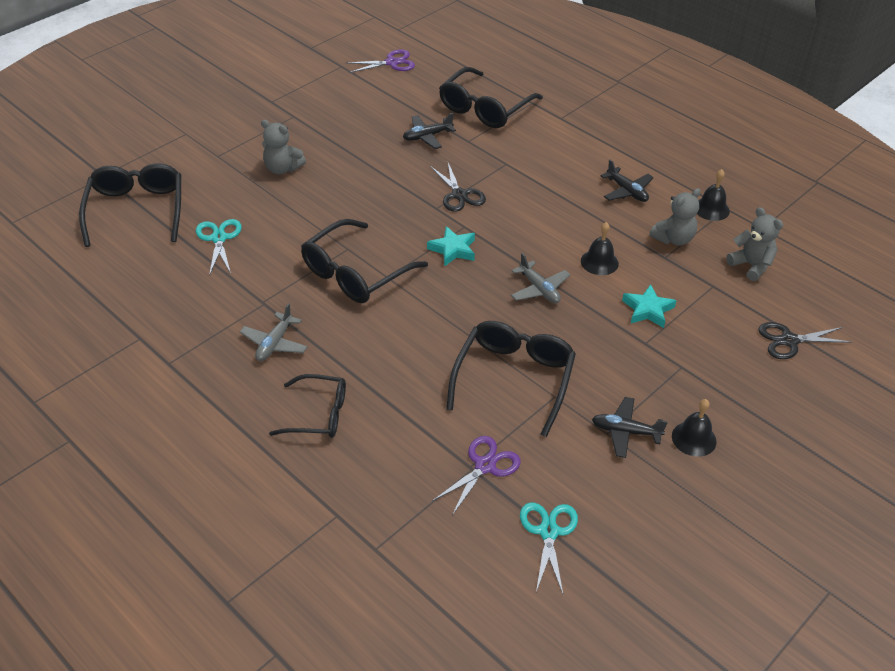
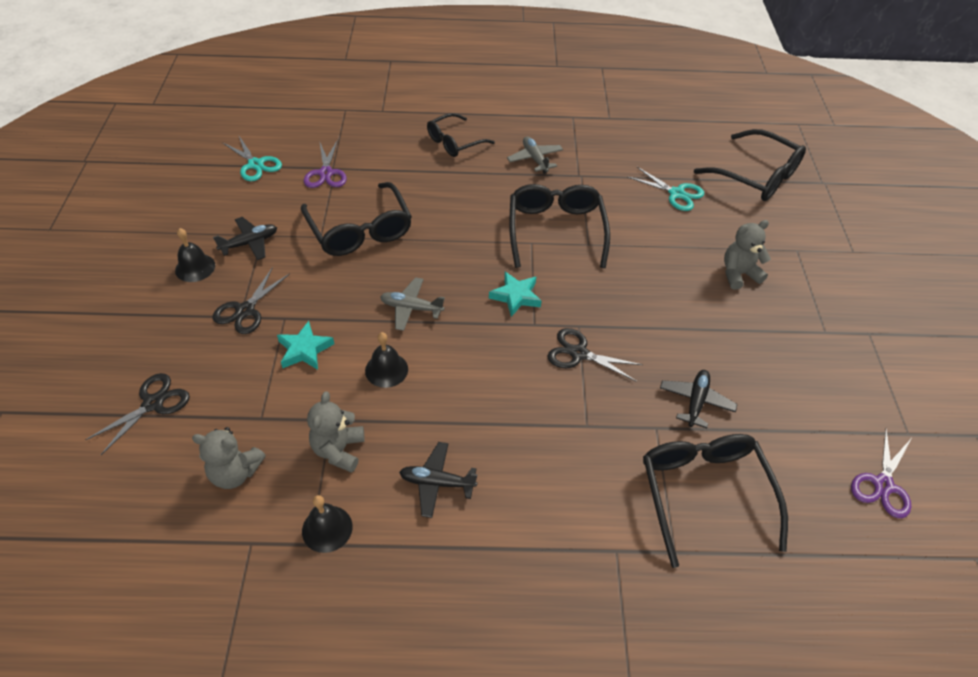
camera: 135 degrees right, 5 degrees up
none -> black scissors [213,267,290,334]

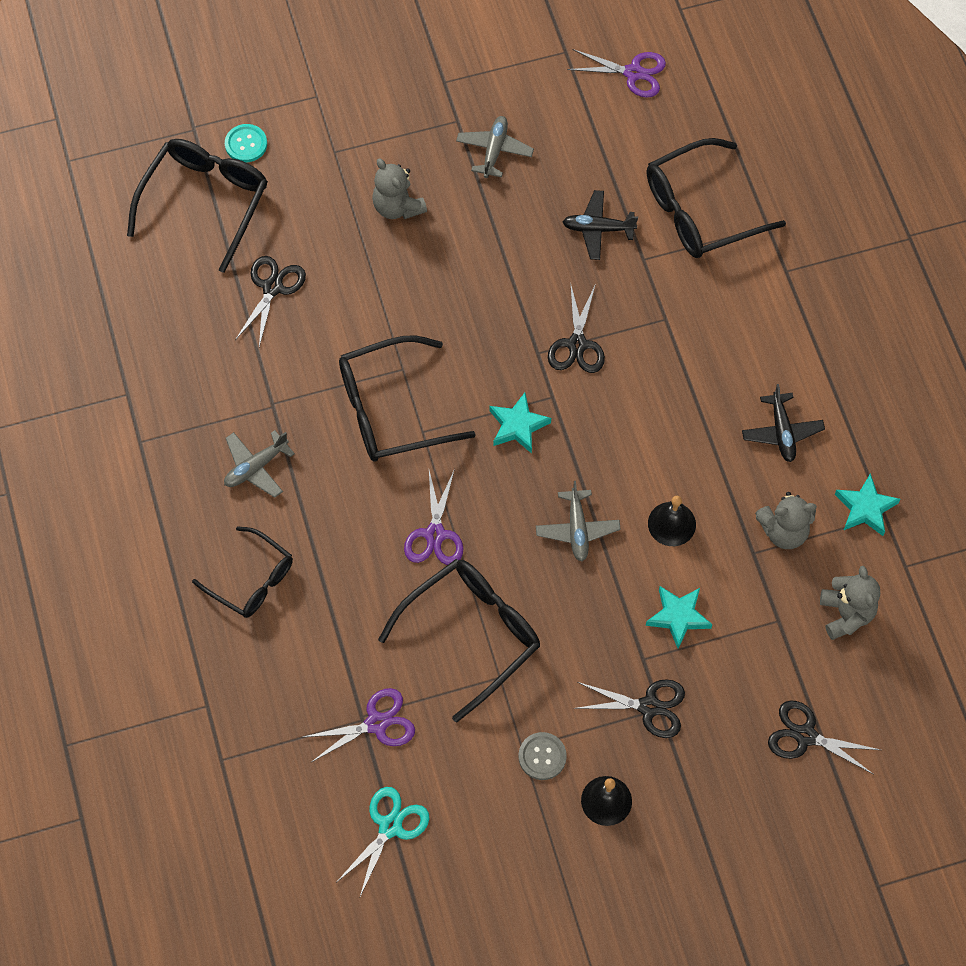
camera: 105 degrees left, 15 degrees up
black plane [213,217,277,260] -> grey button [518,732,567,780]
black bell [302,495,353,553] -> turquoise star [834,473,900,536]
turquoise scissors [628,167,704,211] -> black scissors [235,256,306,347]
none -> turquoise button [225,124,267,162]
none -> purple scissors [404,469,463,565]
none -> grey plane [456,116,534,178]

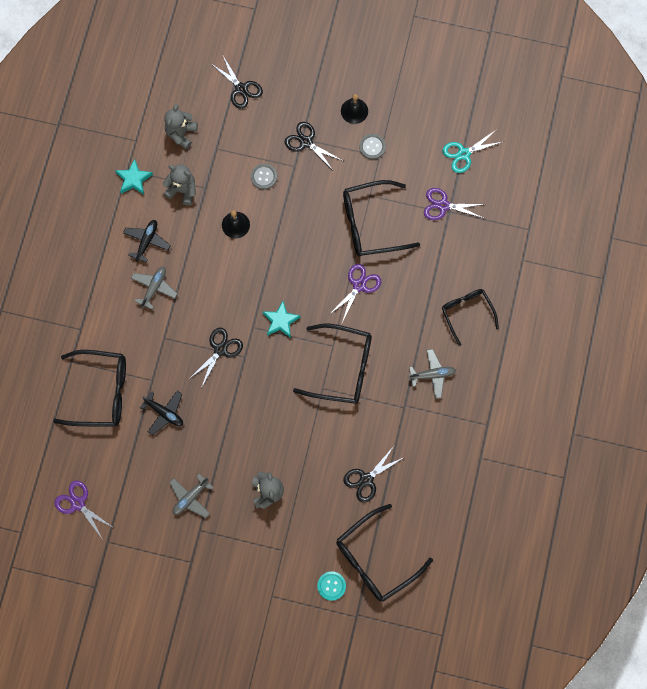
camera: 150 degrees left, 10 degrees up
grey plane [536,481,621,562] -> grey plane moved to [131,267,178,310]
turquoise star [646,586,712,649] -> grey button [251,164,277,190]

